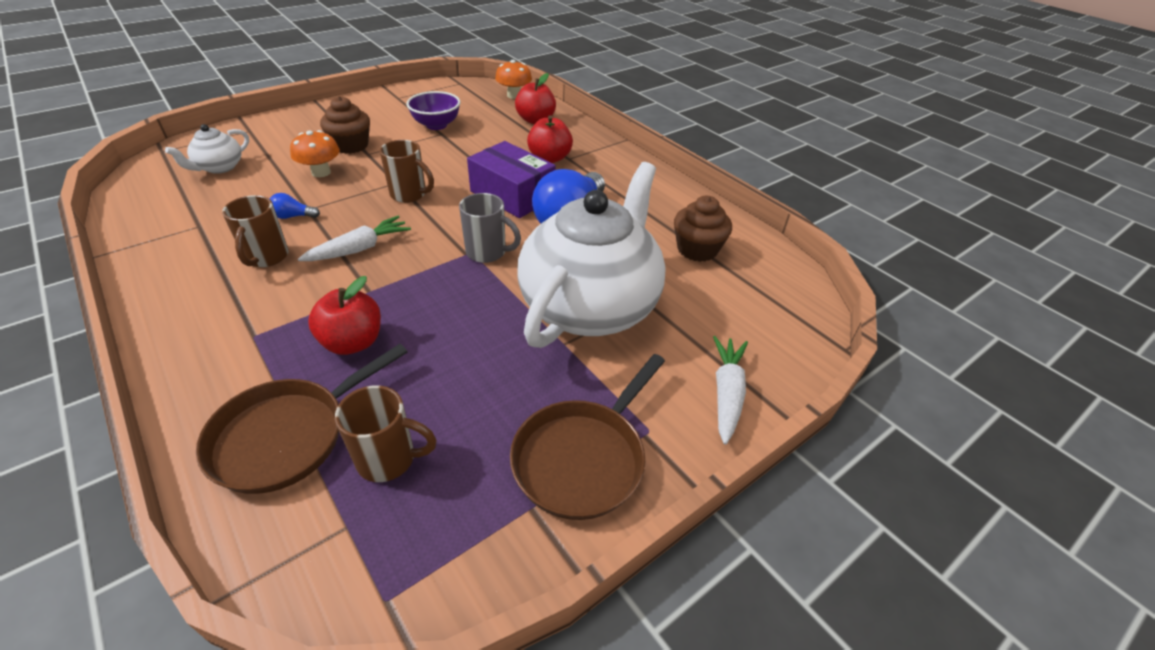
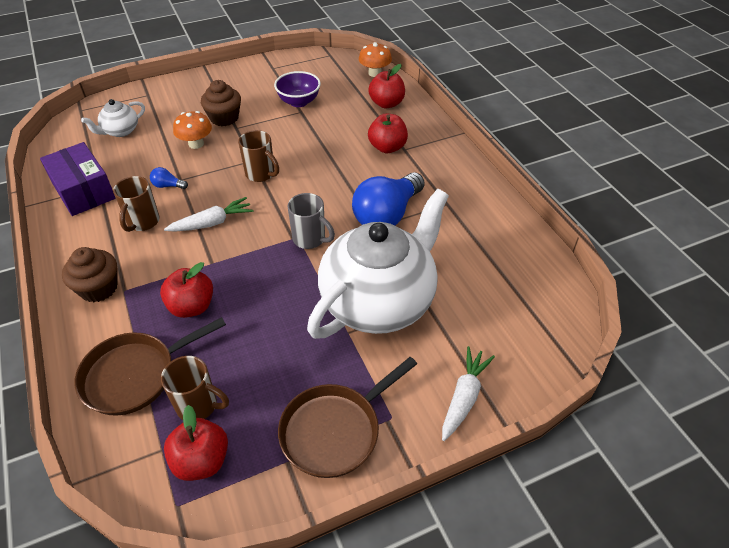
camera: 15 degrees right, 5 degrees up
purple box [467,141,556,218] -> purple box moved to [40,142,116,216]
brown cupcake [674,196,732,262] -> brown cupcake moved to [62,247,118,302]
none -> red apple [164,405,228,481]

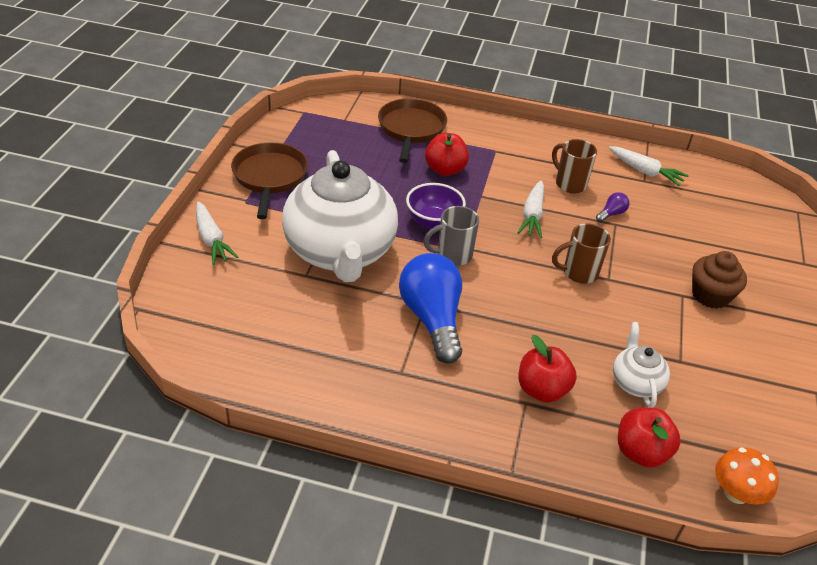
camera: 125 degrees right, 5 degrees down
purple box [40,142,116,216] -> white carrot [609,146,689,187]
brown cupcake [62,247,118,302] -> none
white teapot [81,99,145,137] -> white teapot moved to [613,322,670,408]
blue light bulb [150,167,188,189] -> purple light bulb [596,192,629,222]
brown mug [161,356,229,420] -> none
red apple [164,405,228,481] -> none
orange mushroom [173,111,212,149] -> none
purple bowl [274,71,321,107] -> purple bowl moved to [406,183,466,229]

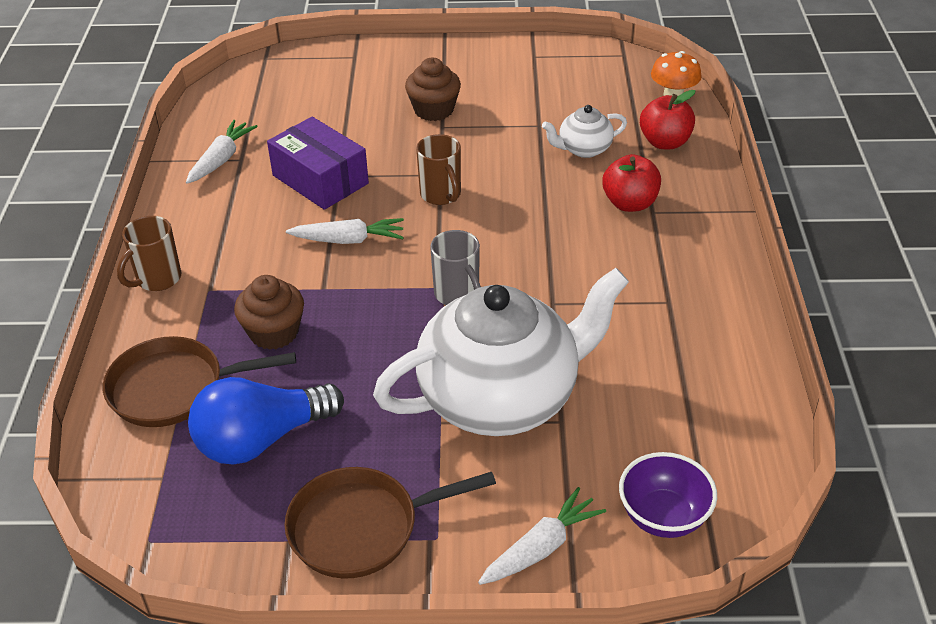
camera: 100 degrees left, 0 degrees up
blue light bulb [399,253,462,364] -> blue light bulb moved to [188,377,344,464]
purple bowl [406,183,466,229] -> purple bowl moved to [619,452,717,538]
red apple [425,133,469,176] -> brown cupcake [234,275,304,350]
brown mug [552,139,597,193] -> brown mug moved to [117,216,181,291]
purple light bulb [596,192,629,222] -> purple box [267,117,369,210]

